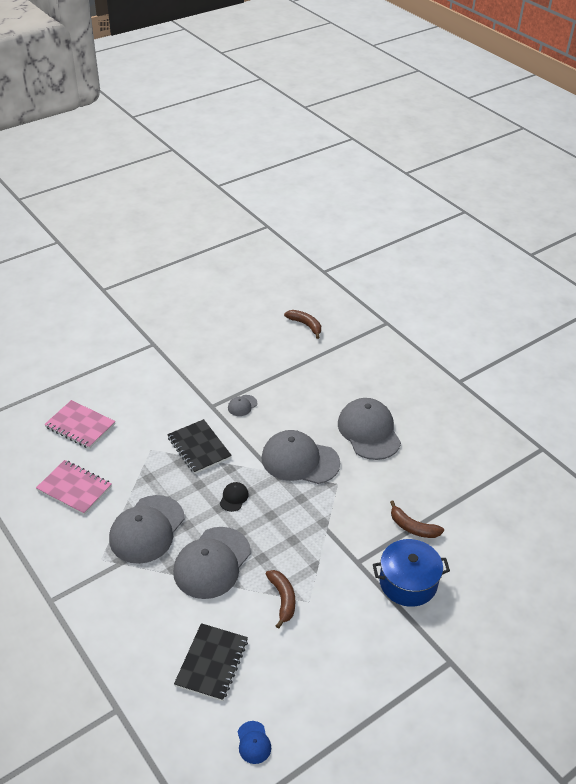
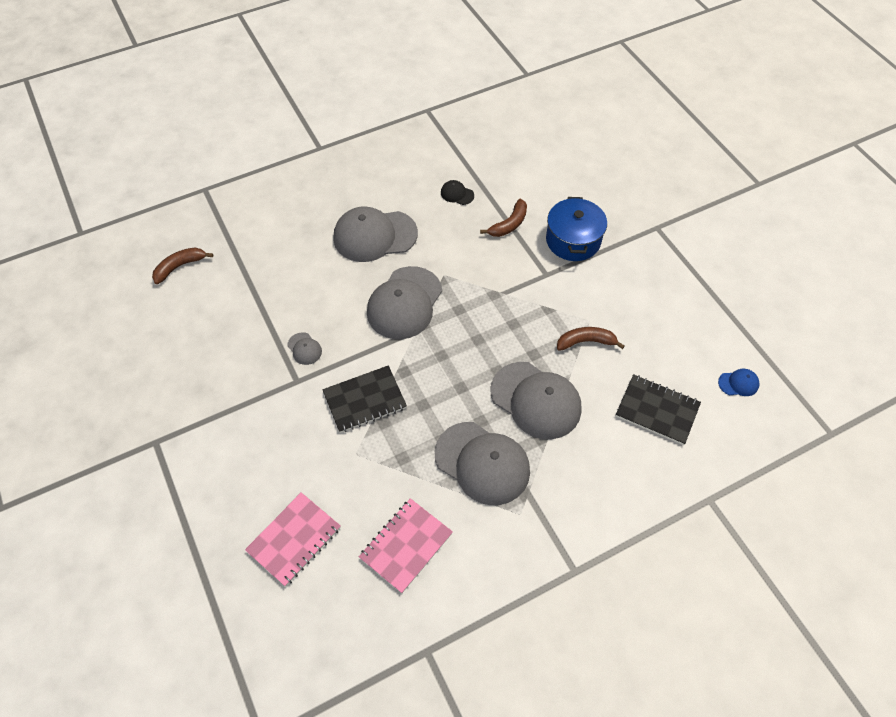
camera: 80 degrees left, 15 degrees up
black cap [220,482,249,512] -> black cap moved to [441,180,474,205]

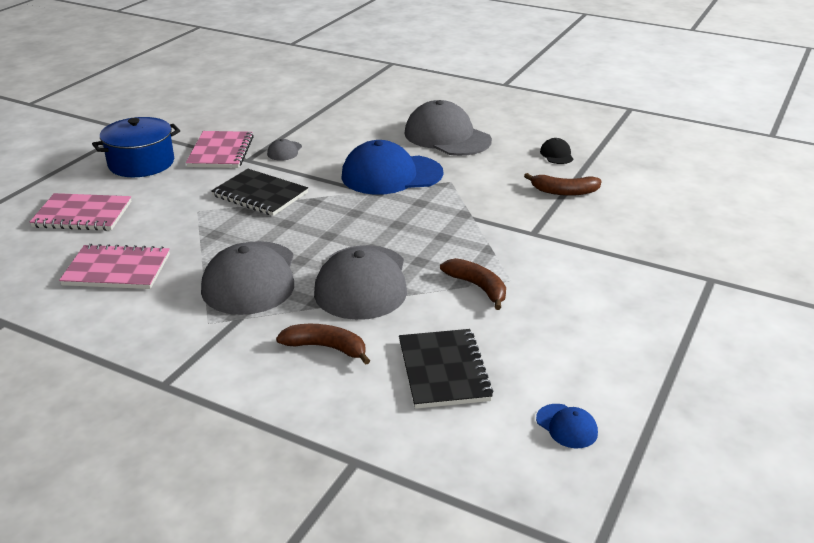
camera: 55 degrees right, 25 degrees down
brown banana [152,248,213,284] -> brown banana moved to [276,324,370,365]
grey cap [367,266,442,339] -> blue cap [342,140,443,195]
blue pot [546,197,607,261] -> blue pot moved to [92,117,180,177]
none -> pink notebook [186,131,254,168]

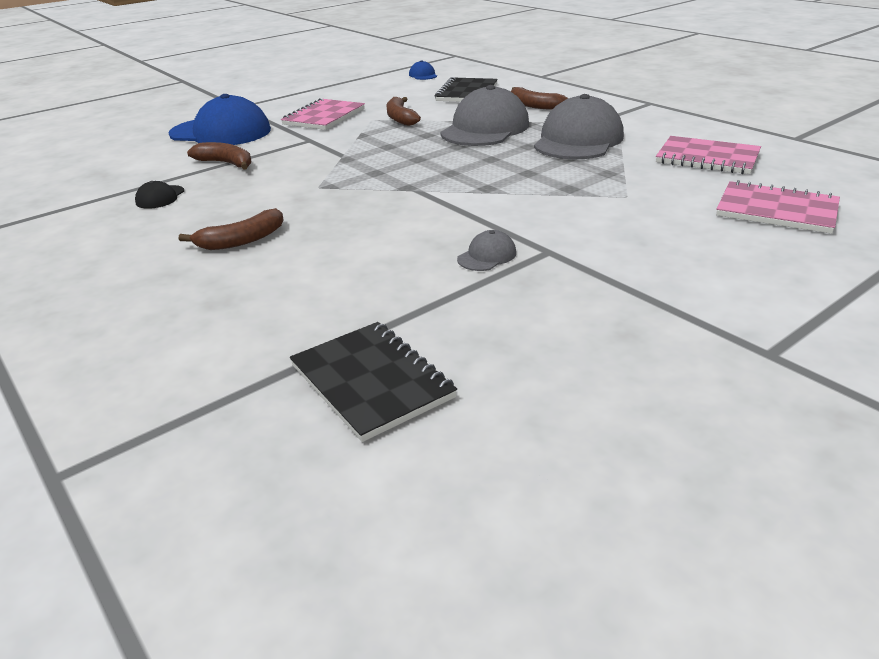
camera: 155 degrees left, 0 degrees up
blue pot [92,117,180,177] -> none
pink notebook [186,131,254,168] -> pink notebook moved to [281,98,365,130]
black notebook [211,169,308,216] -> black notebook moved to [290,322,457,442]
blue cap [342,140,443,195] -> blue cap moved to [169,94,271,145]
grey cap [404,100,492,156] -> brown banana [179,208,284,250]

